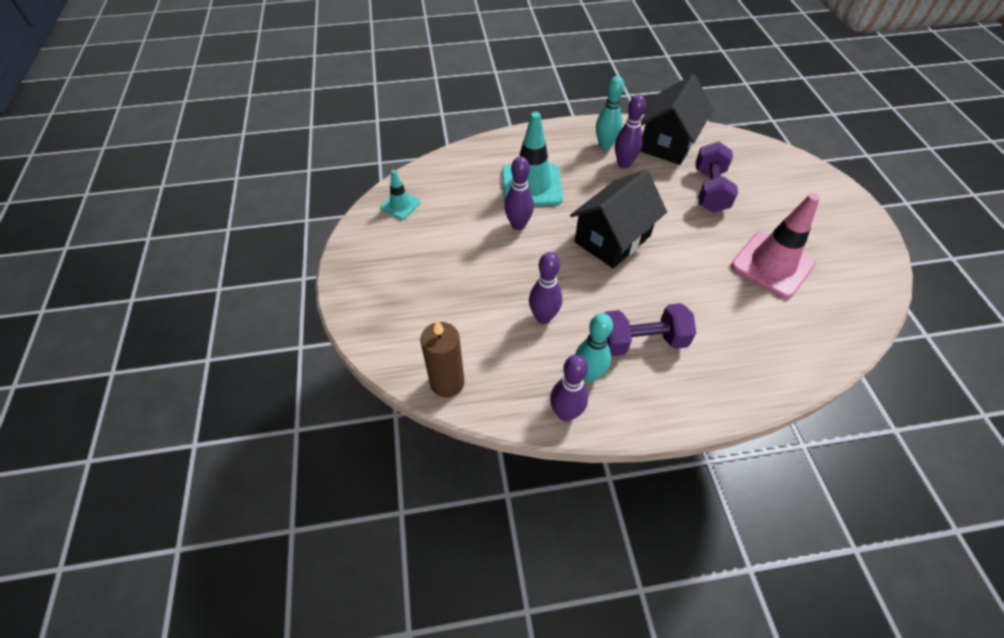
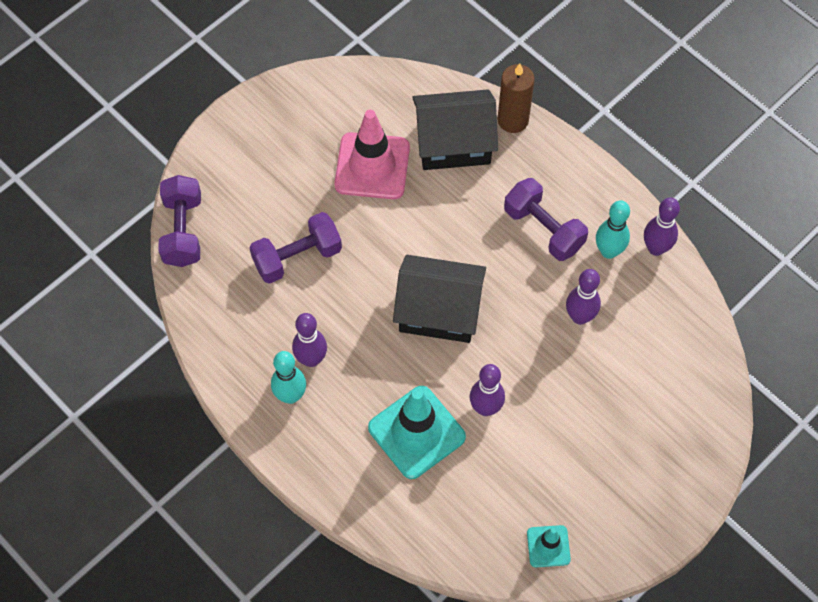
camera: 125 degrees left, 10 degrees up
brown candle [421,321,465,397] -> brown candle moved to [498,63,535,133]
black house [640,74,713,165] -> black house moved to [412,90,498,170]
none -> purple dumbbell [158,175,201,267]

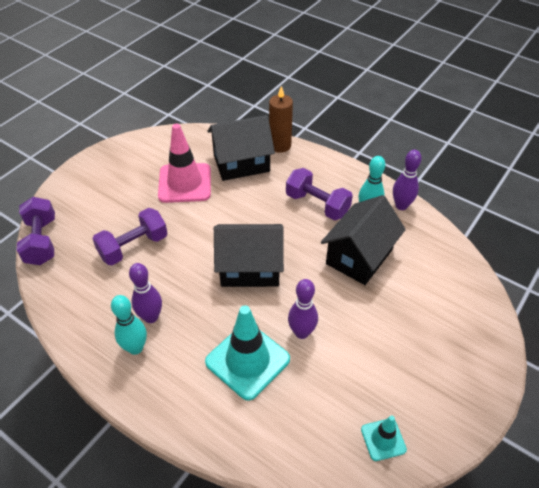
camera: 10 degrees left, 15 degrees down
purple bowling pin [566,269,601,325] -> black house [321,195,406,285]

